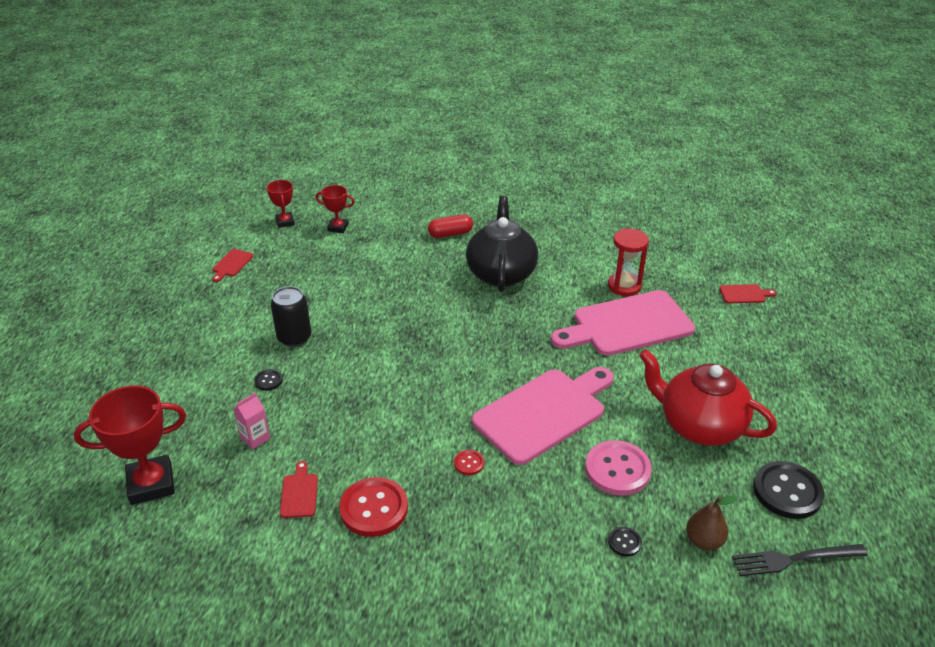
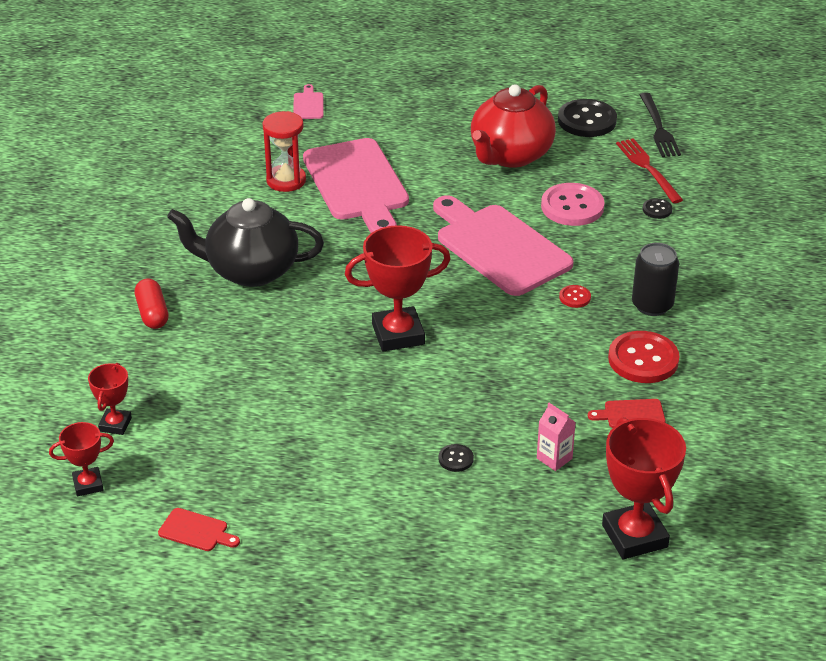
camera: 90 degrees left, 0 degrees up
black can [271,286,311,347] -> black can moved to [632,243,679,316]
brown pear [686,496,738,550] -> red fork [616,138,683,203]
red cutting board [719,284,777,303] -> pink cutting board [293,84,324,119]
none -> red trophy [345,225,450,351]

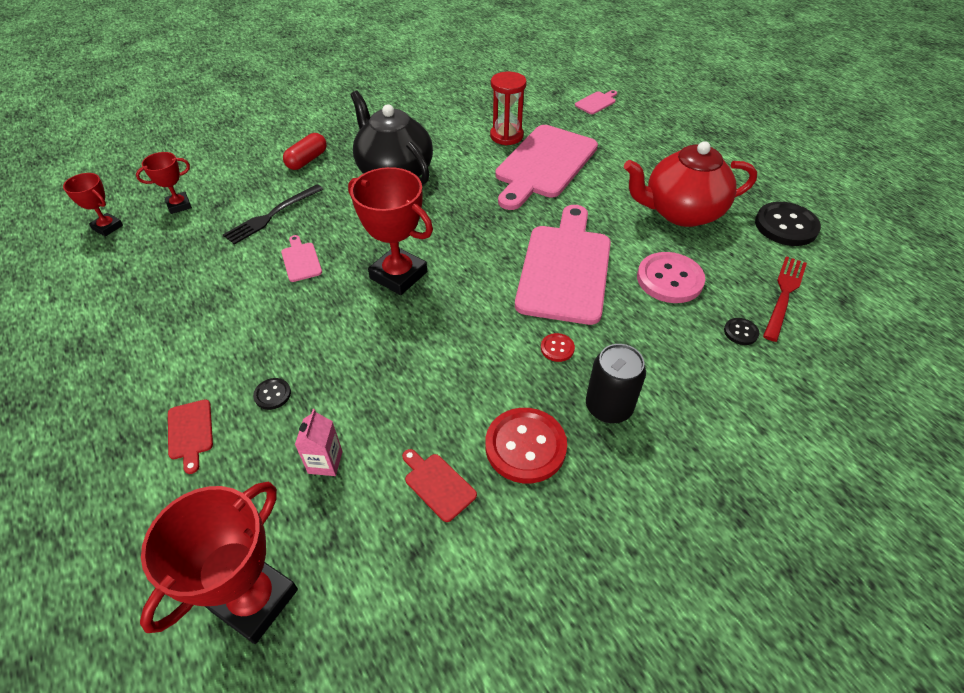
camera: 50 degrees right, 10 degrees up
red cutting board [158,508,240,551] -> red cutting board moved to [168,399,213,474]
black fork [639,92,681,157] -> black fork moved to [223,184,323,245]
none -> pink cutting board [281,235,322,282]

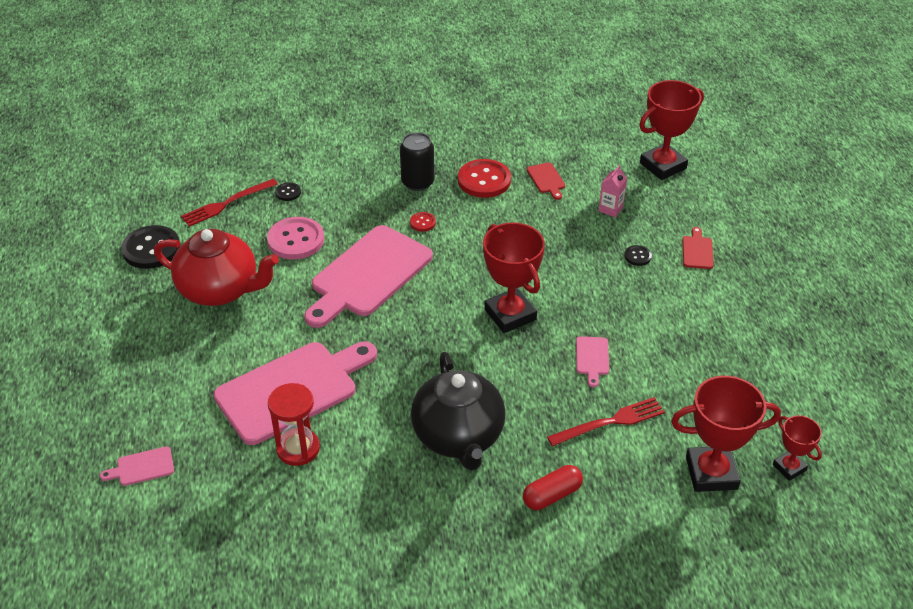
camera: 155 degrees left, 5 degrees down
red trophy [136,152,192,214] -> red trophy [671,376,781,492], size x1.82
black fork [223,184,323,245] -> red fork [547,397,665,446]

